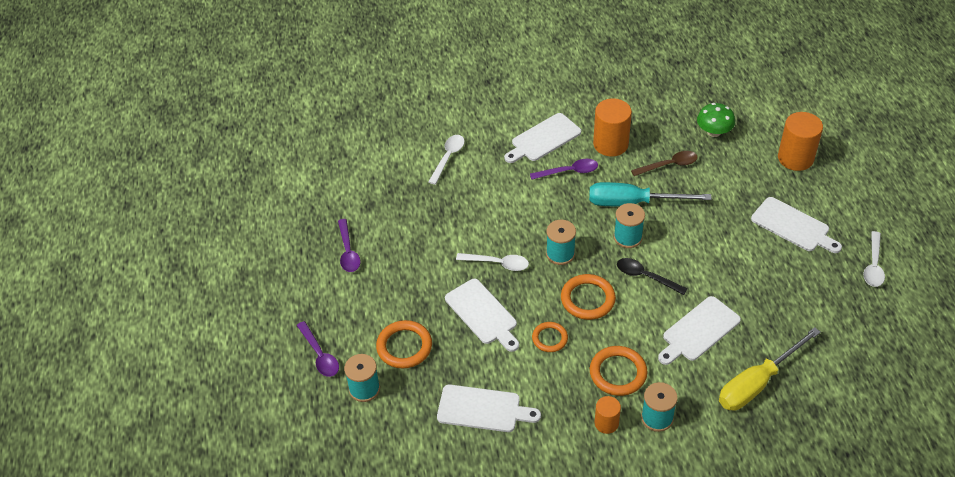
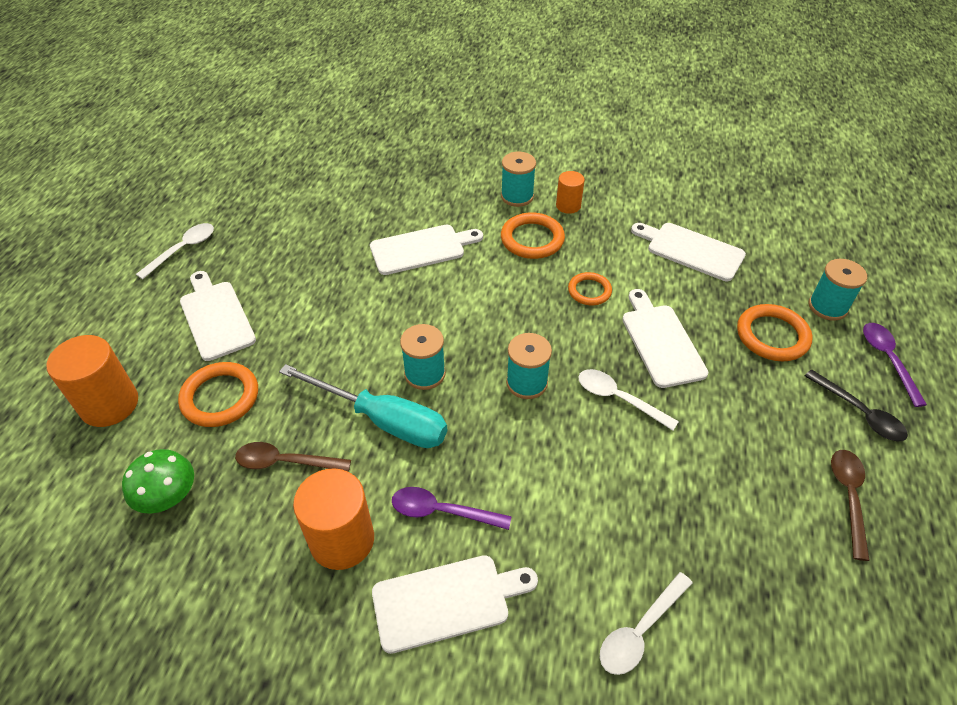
camera: 160 degrees left, 0 degrees up
purple spoon [338,219,361,272] -> brown spoon [831,450,870,561]
orange ring [561,274,616,320] -> orange ring moved to [178,362,258,427]
black spoon [617,258,687,295] -> black spoon moved to [805,369,908,441]
yellow screwdriver [719,327,821,411] -> none

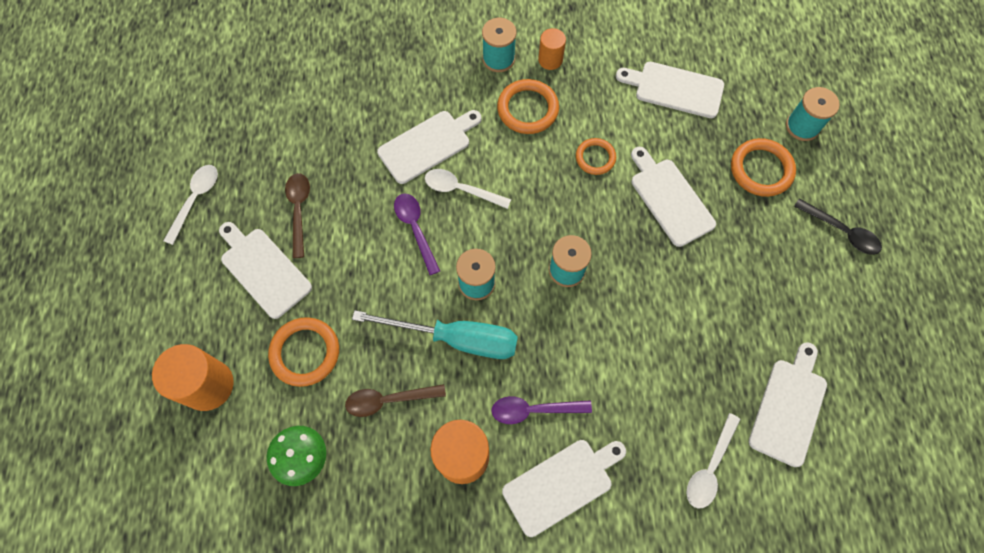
camera: 15 degrees left, 20 degrees up
white spoon [578,369,679,431] -> white spoon moved to [425,169,511,209]
brown spoon [831,450,870,561] -> brown spoon moved to [285,173,310,258]
purple spoon [863,323,927,407] -> purple spoon moved to [394,193,440,275]
none -> white cutting board [749,342,827,467]

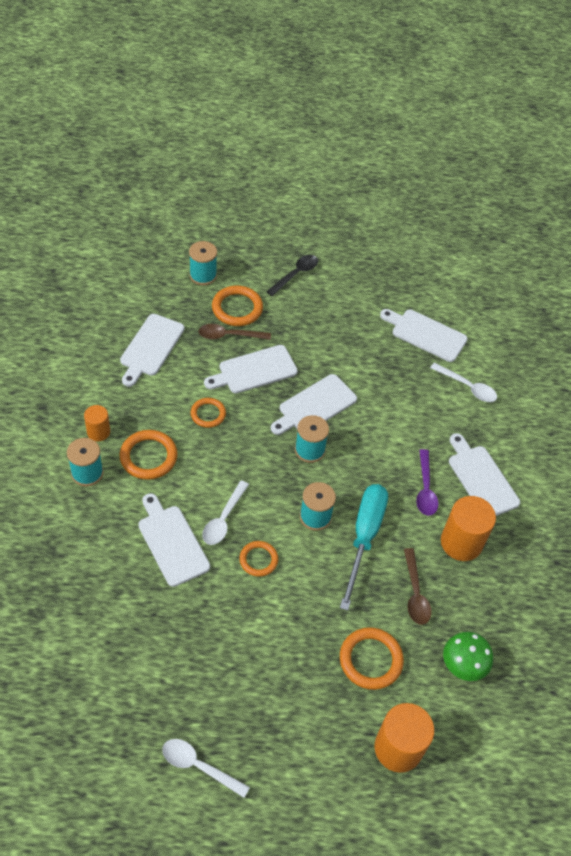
camera: 90 degrees left, 15 degrees down
white cutting board [219,222,312,319] -> white cutting board moved to [271,374,357,435]
brown spoon [285,173,310,258] -> brown spoon moved to [199,324,271,340]
purple spoon [394,193,440,275] -> orange ring [239,541,278,577]

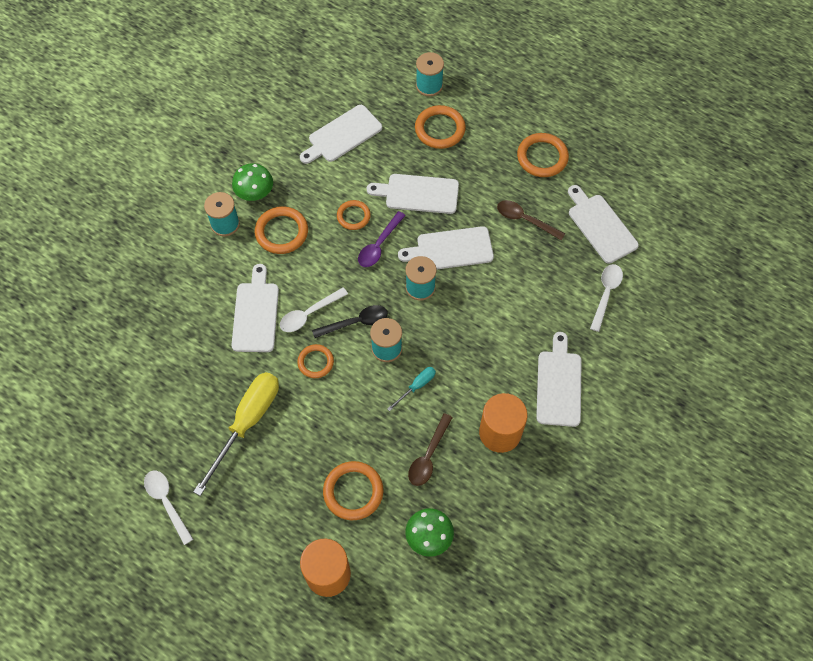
camera: 35 degrees right, 10 degrees up
orange cylinder [84,405,110,441] -> green mushroom [232,163,273,201]
brown spoon [199,324,271,340] -> brown spoon moved to [497,200,565,240]
black spoon [266,255,318,296] -> black spoon moved to [312,305,388,338]
turquoise screwdriver [340,484,388,611] -> turquoise screwdriver [387,367,436,411], size x0.46
purple spoon [416,449,438,516] -> purple spoon moved to [358,211,406,267]
white spoon [430,362,497,402] -> white spoon turned 135 degrees counterclockwise [590,264,623,332]
none -> yellow screwdriver [193,372,279,496]
none -> orange ring [517,133,569,177]

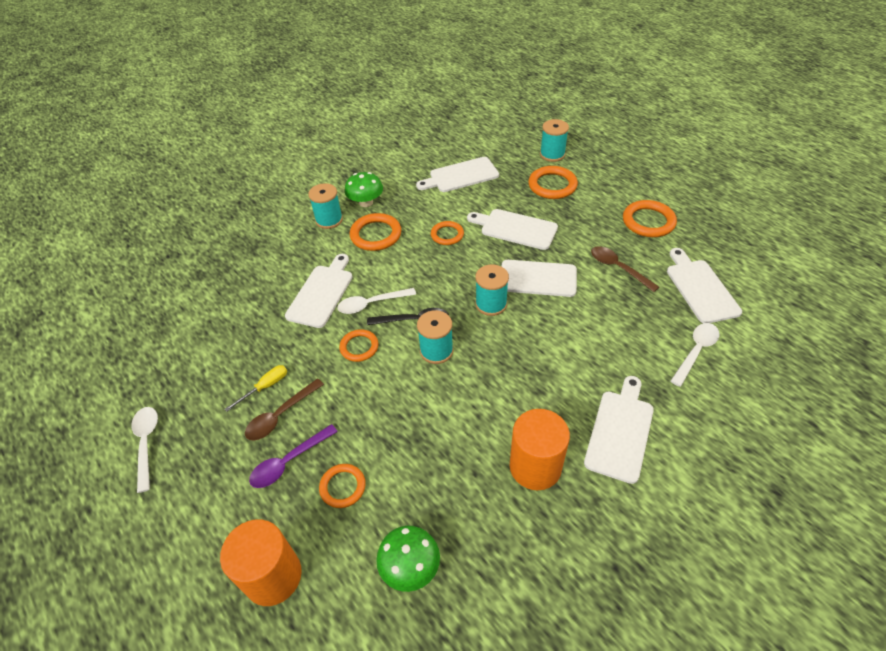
camera: 20 degrees right, 15 degrees down
yellow screwdriver [193,372,279,496] -> yellow screwdriver [225,365,287,411], size x0.46
orange ring [323,461,383,520] -> orange ring [319,464,366,508], size x0.64
purple spoon [358,211,406,267] -> purple spoon moved to [249,424,338,488]
turquoise screwdriver [387,367,436,411] -> none
brown spoon [408,413,453,486] -> brown spoon moved to [245,378,324,441]

